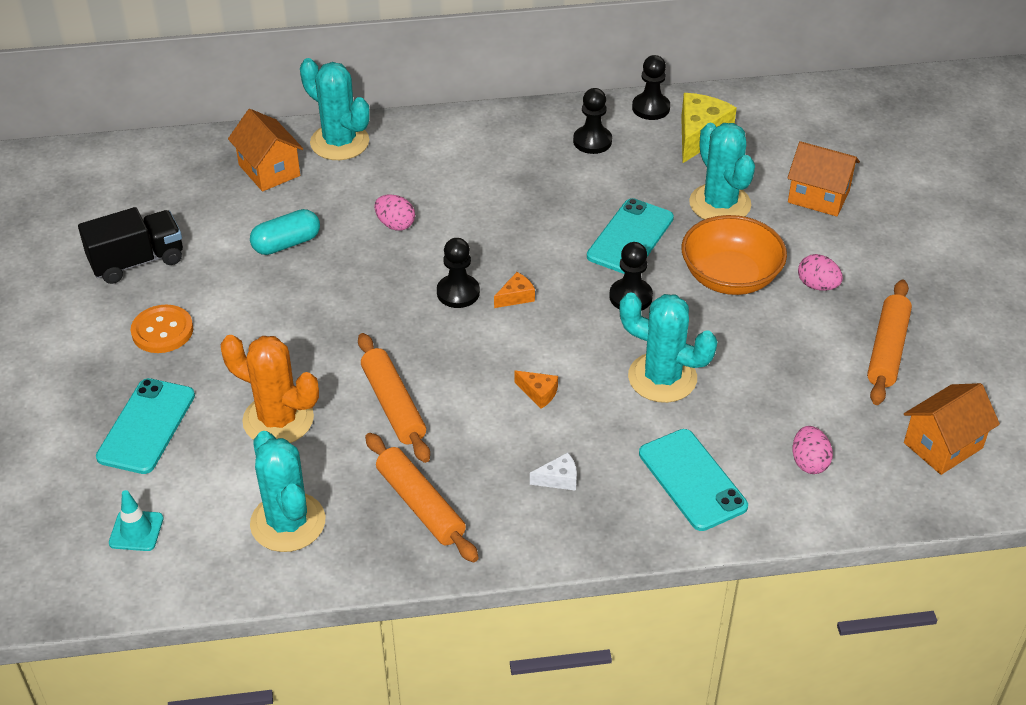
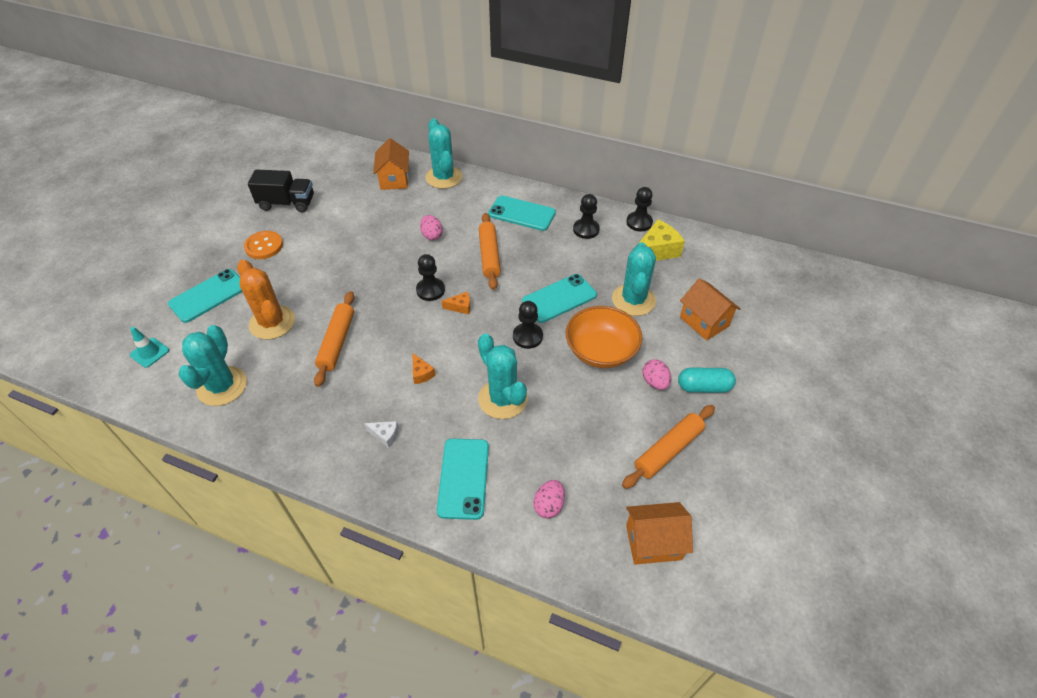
camera: 30 degrees right, 5 degrees up
turquoise capsule [250,209,320,255] -> turquoise capsule moved to [678,368,736,393]
orange rolling pin [365,433,479,562] -> orange rolling pin moved to [479,213,501,290]
none -> turquoise phone [488,196,556,231]

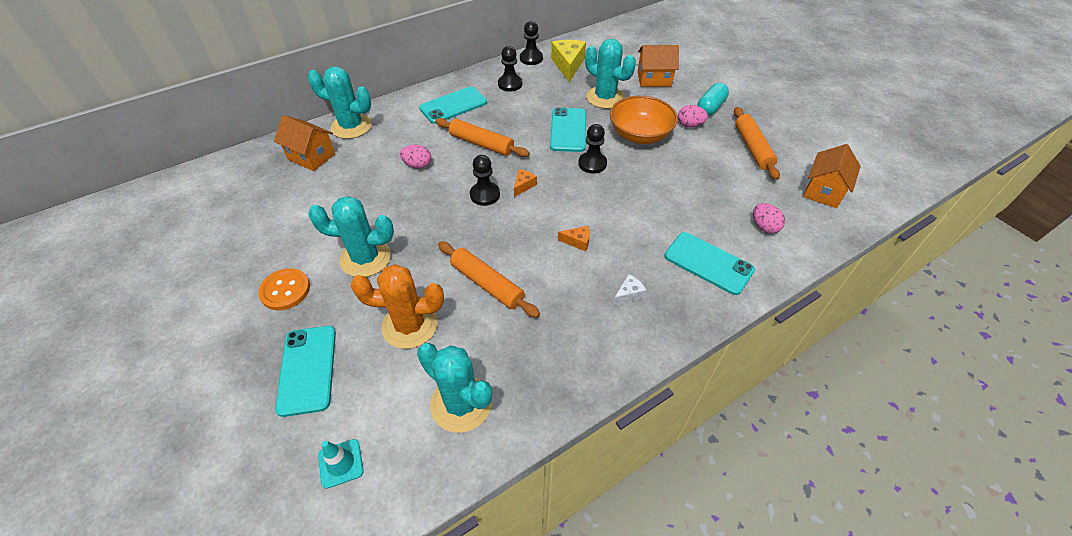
camera: 55 degrees left, 0 degrees up
black truck [248,170,314,212] -> none
turquoise cactus [478,334,528,419] -> turquoise cactus moved to [308,196,394,277]

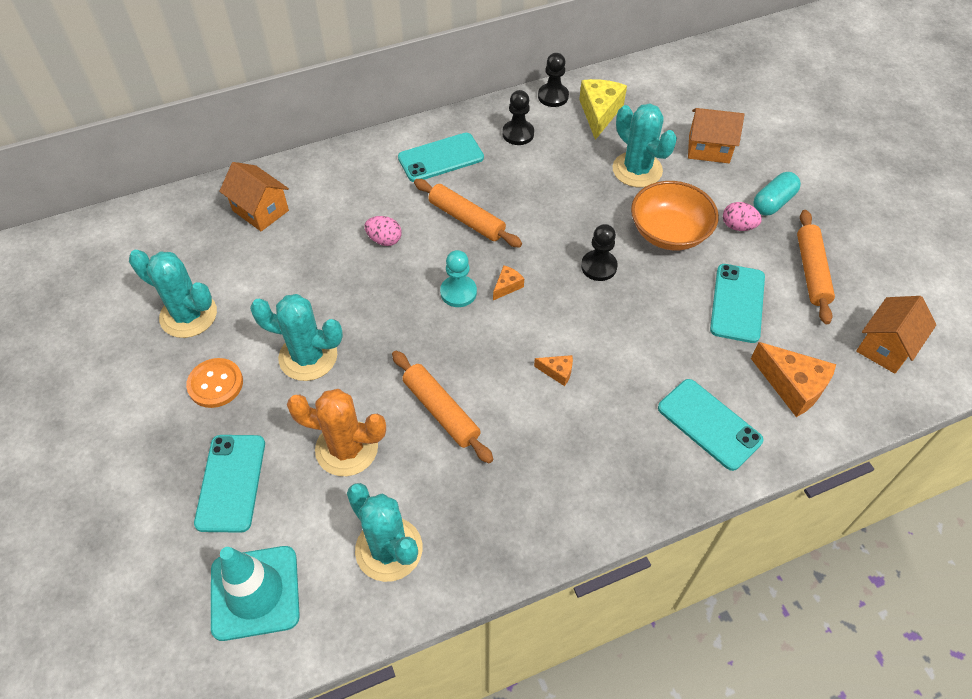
camera: 10 degrees right, 5 degrees up
turquoise cactus [308,66,372,139] -> turquoise cactus moved to [129,250,217,338]
turquoise traffic cone [318,439,364,489] -> turquoise traffic cone [211,546,300,641], size x2.00
black pawn [470,155,500,206] -> turquoise pawn [440,250,477,307]
turquoise phone [550,107,586,152] -> turquoise phone moved to [710,264,765,343]
white cheese [613,274,647,305] -> none
pink egg [753,203,785,234] -> orange cheese [751,342,836,417]

